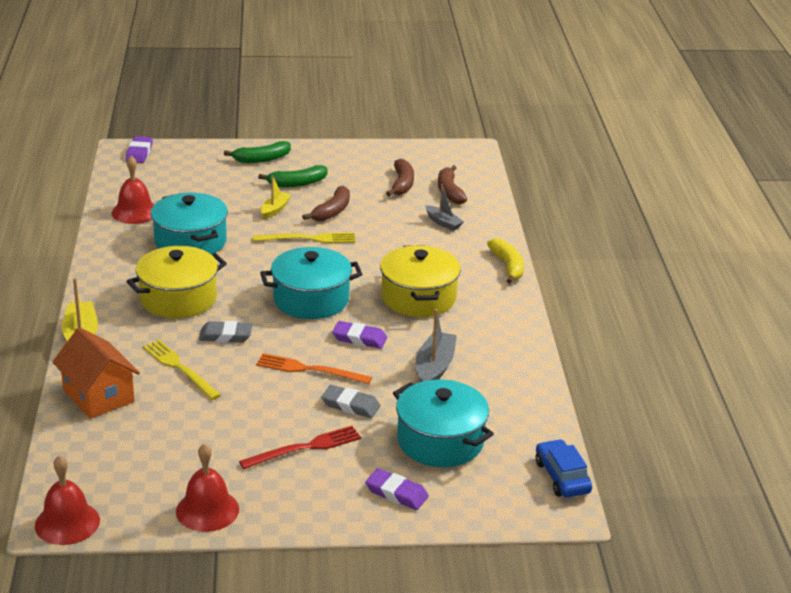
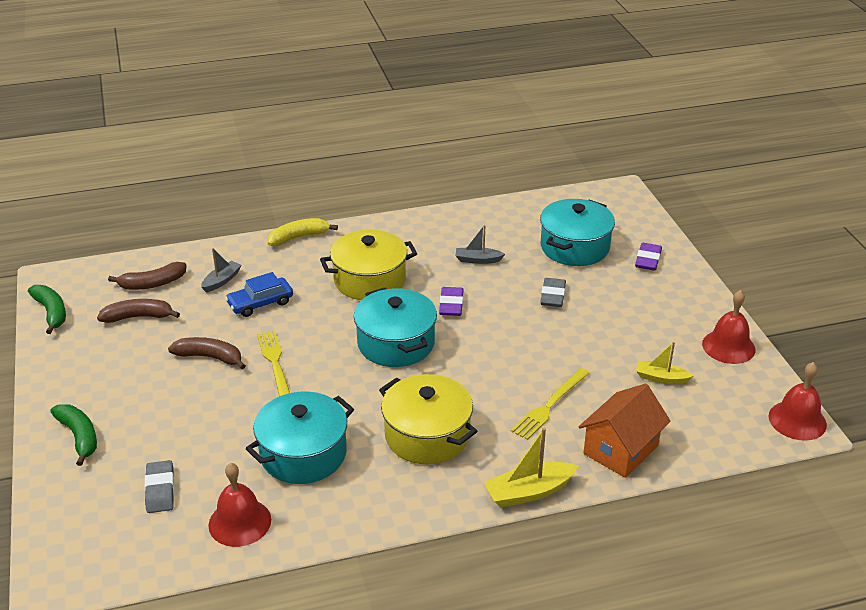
camera: 100 degrees left, 5 degrees up
purple eraser [126,136,153,163] -> none
grey eraser [199,321,253,343] -> grey eraser moved to [145,460,174,513]
red fork [239,426,361,469] -> none
orange fork [256,353,372,384] -> none
green banana [258,165,327,187] -> green banana moved to [28,285,66,334]
yellow boat [261,175,291,219] -> yellow boat moved to [636,342,694,384]
grey boat [416,309,457,382] -> grey boat [456,225,505,264], size x0.64
blue car [536,439,592,498] -> blue car moved to [225,272,293,317]

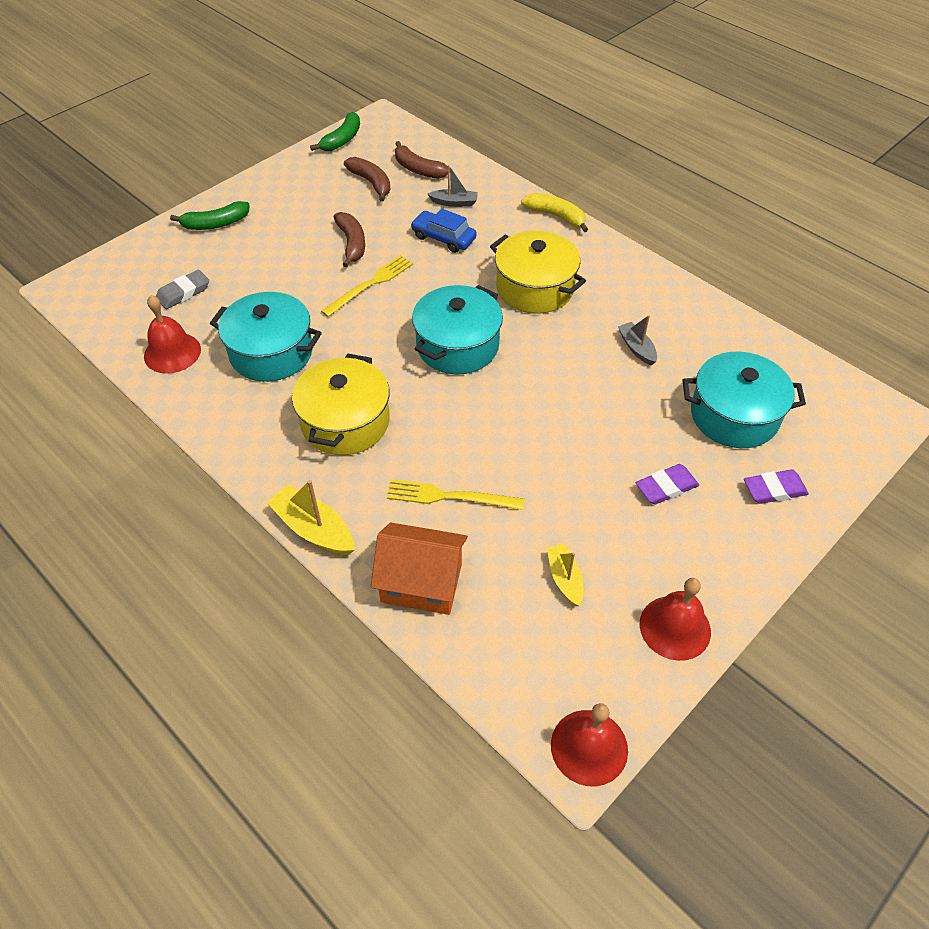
camera: 60 degrees right, 15 degrees up
green banana [50,404,97,466] -> green banana turned 45 degrees clockwise [170,201,250,230]
purple eraser [439,287,463,316] -> purple eraser moved to [636,464,699,504]
grey eraser [540,278,566,307] -> none

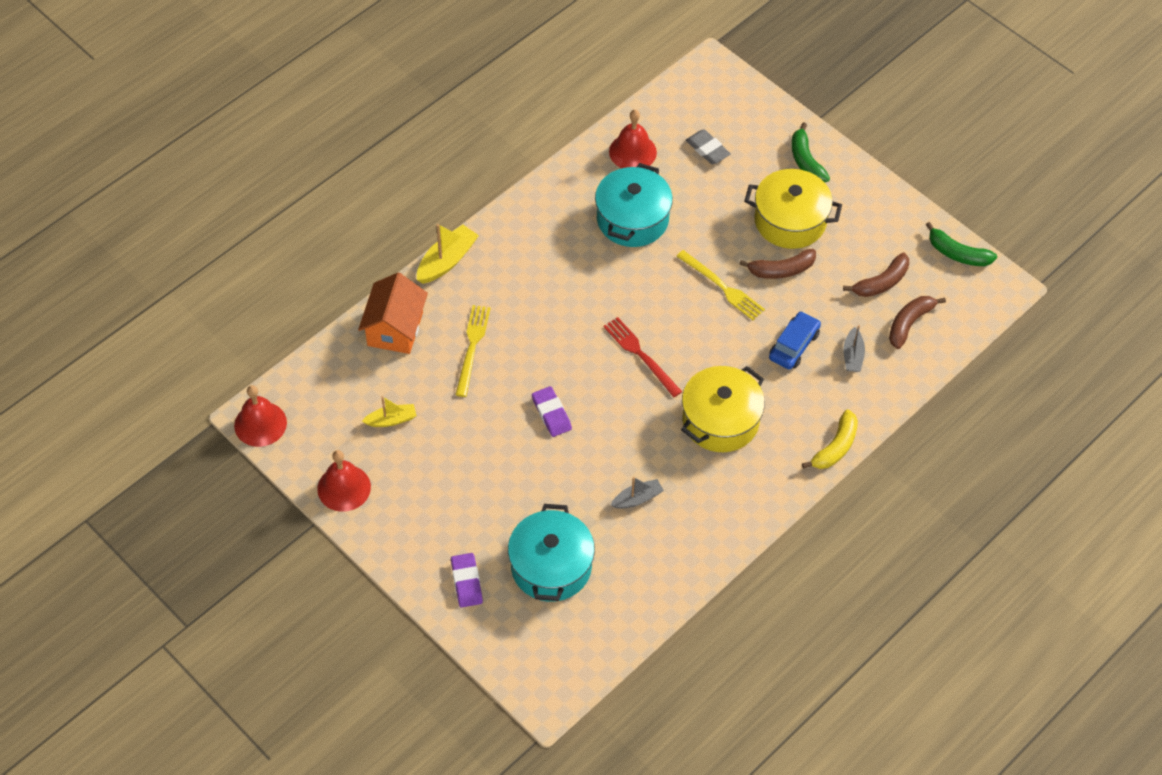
camera: 90 degrees right, 5 degrees up
yellow pot [292,354,390,455] -> yellow pot moved to [744,169,842,249]
turquoise pot [412,285,503,374] -> red fork [604,317,682,397]
purple eraser [636,464,699,504] -> purple eraser moved to [532,386,572,437]

